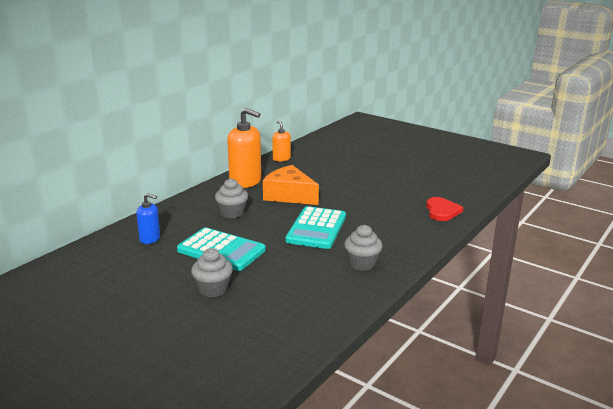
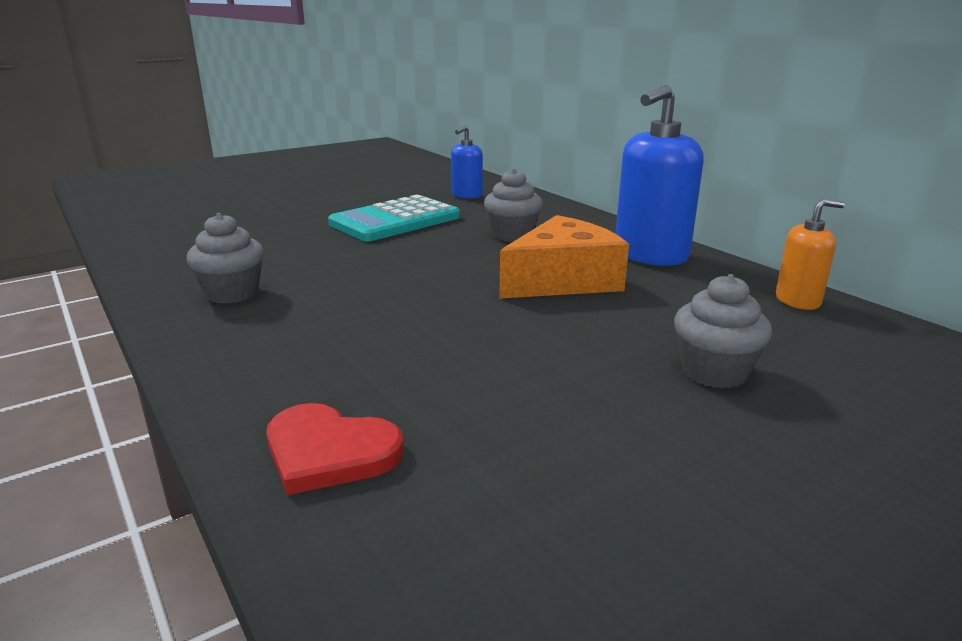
camera: 110 degrees right, 0 degrees up
grey cupcake [191,248,233,297] -> grey cupcake moved to [674,274,772,389]
orange soap dispenser [227,108,261,188] -> blue soap dispenser [616,85,704,266]
turquoise calculator [285,206,346,249] -> none

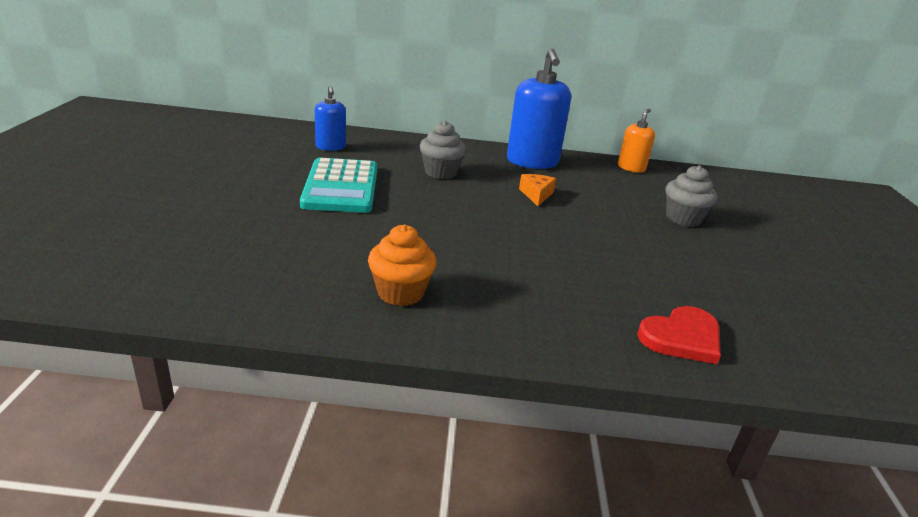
camera: 55 degrees left, 5 degrees up
grey cupcake [186,213,264,304] -> orange cupcake [368,225,437,306]
orange cheese [500,215,629,298] -> orange cheese [519,174,556,206], size x0.47

